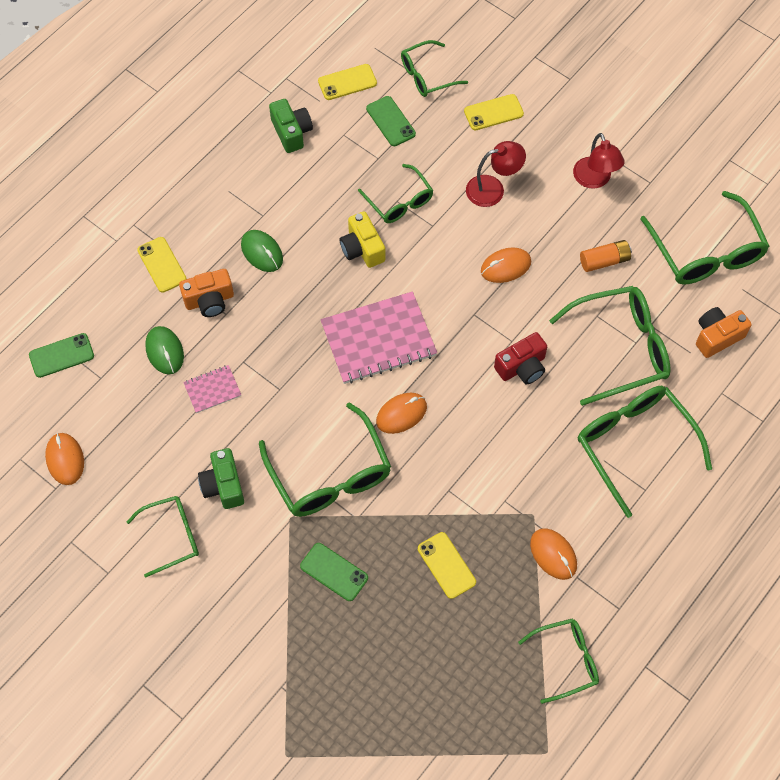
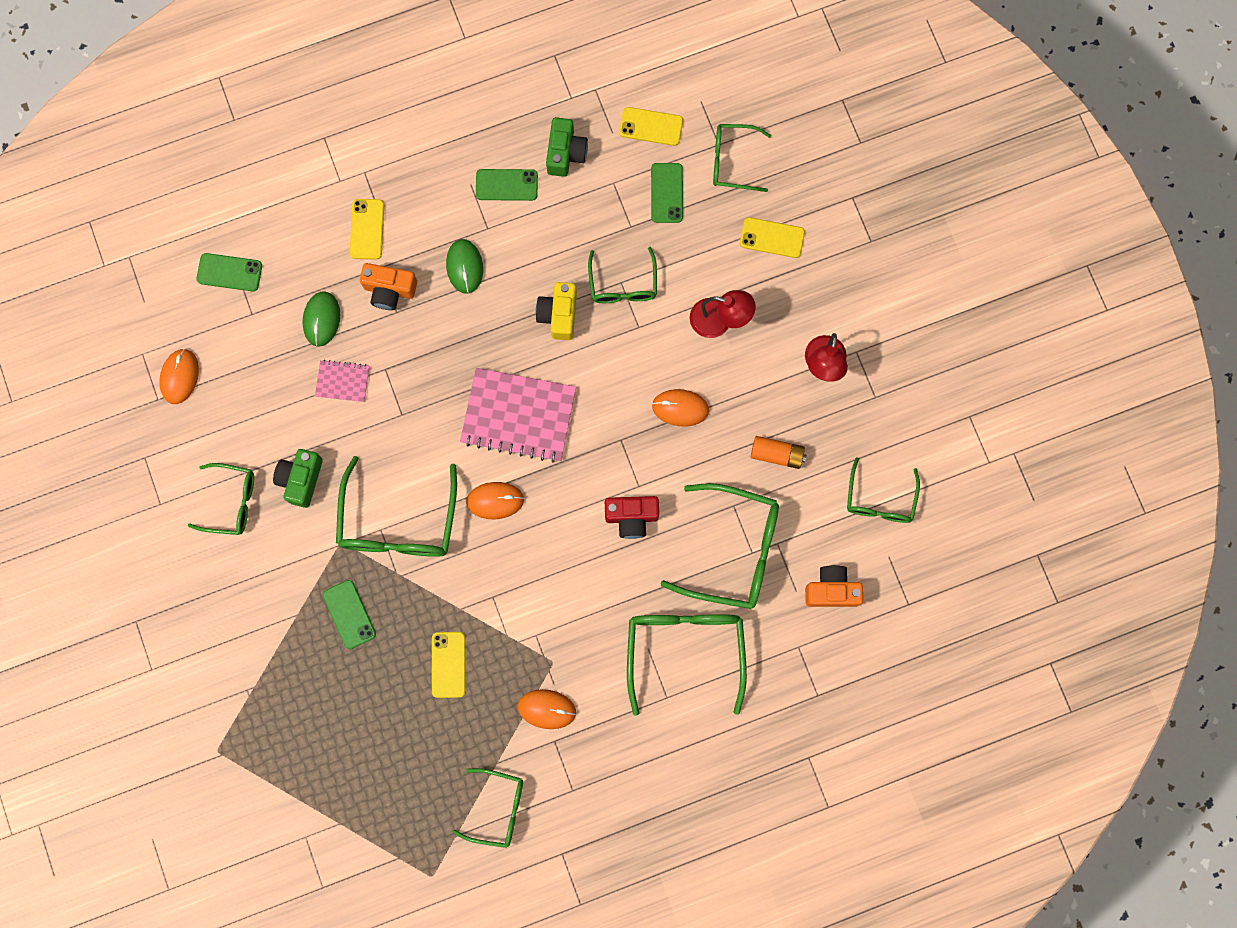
camera: 30 degrees right, 15 degrees up
orange mouse [530,528,577,580] -> orange mouse turned 75 degrees counterclockwise [518,689,576,729]
green glasses [640,191,769,285] -> green glasses [847,457,920,523], size x0.60
none -> green phone [476,169,538,201]

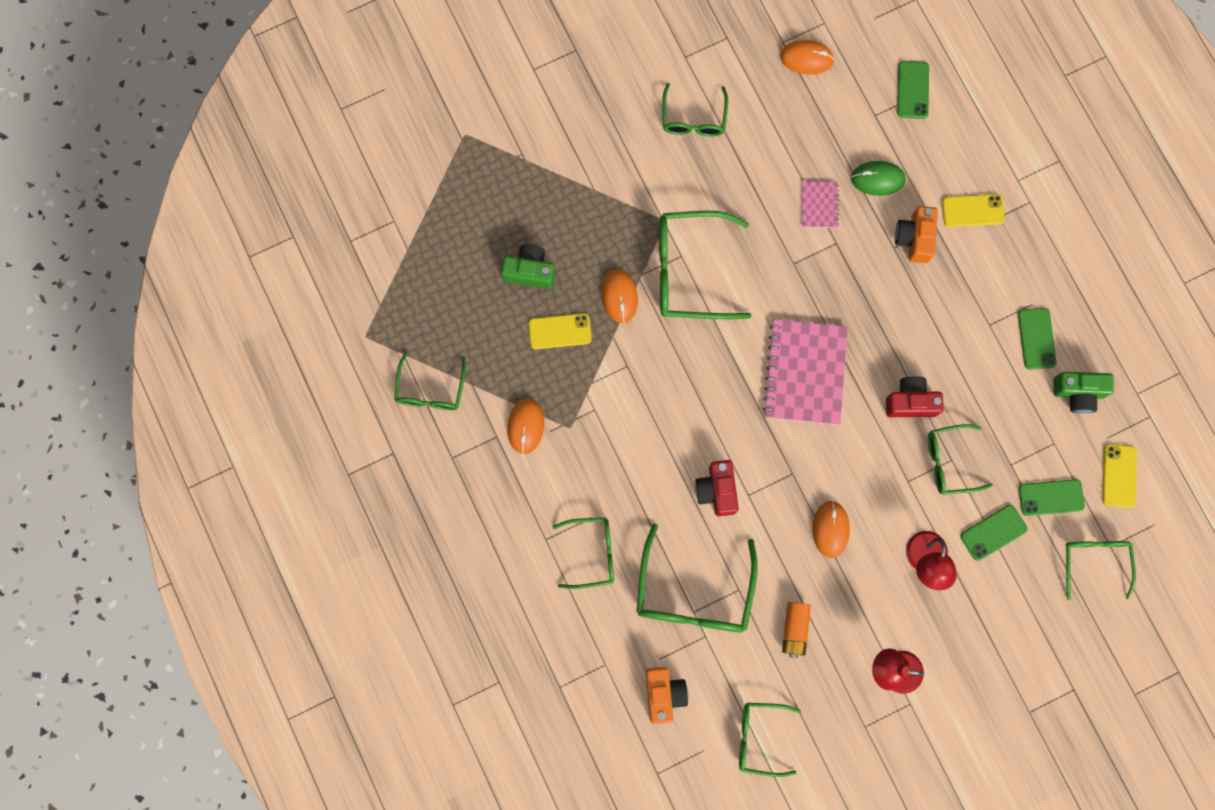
camera: 85 degrees right, 0 degrees up
green camera [273,449,323,508] -> green camera moved to [501,244,555,289]
green phone [323,580,376,649] -> green phone moved to [961,505,1027,561]
green mouse [446,239,483,294] -> none
orange mouse [466,482,524,519] -> orange mouse moved to [601,270,638,323]
yellow camera [536,282,577,340] -> red camera [886,376,944,417]
green glasses [627,614,747,716] -> green glasses [553,518,614,589], size x0.60
yellow phone [740,217,805,258] -> none

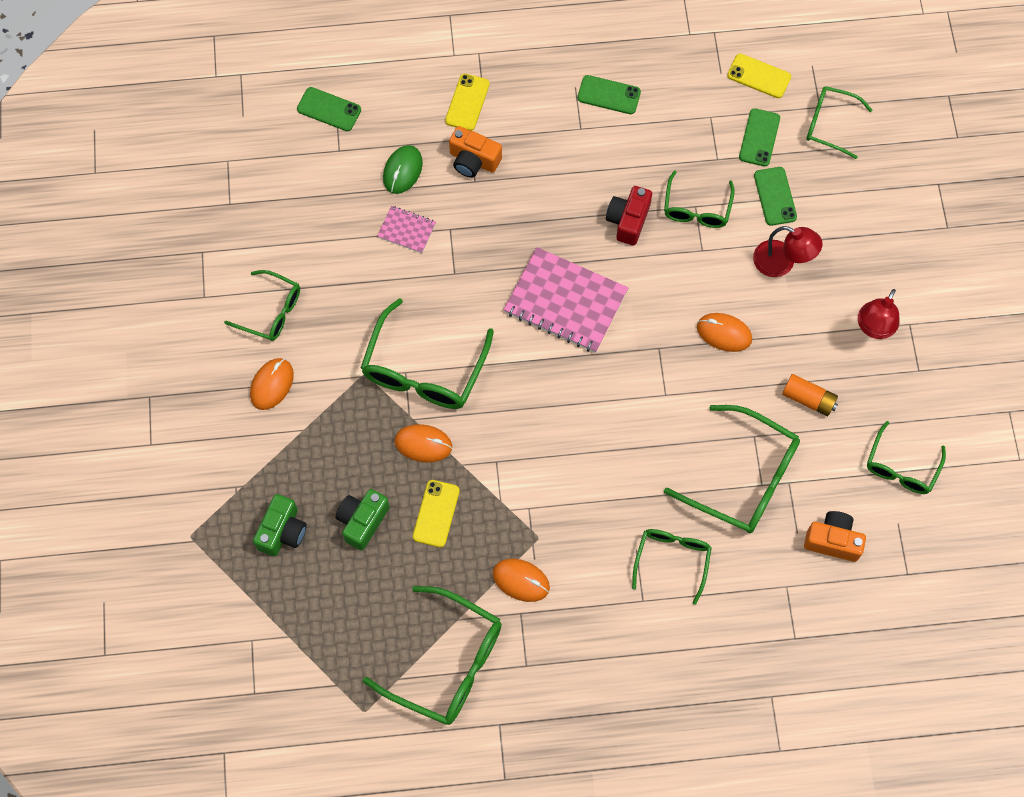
camera: 70 degrees left, 10 degrees down
green glasses [394,351,466,410] -> green glasses [363,586,502,725], size x1.66
red camera [695,460,739,516] -> none
orange mouse [780,40,834,75] -> orange mouse moved to [250,358,294,410]
green camera [1053,372,1114,413] -> green camera moved to [253,494,307,556]

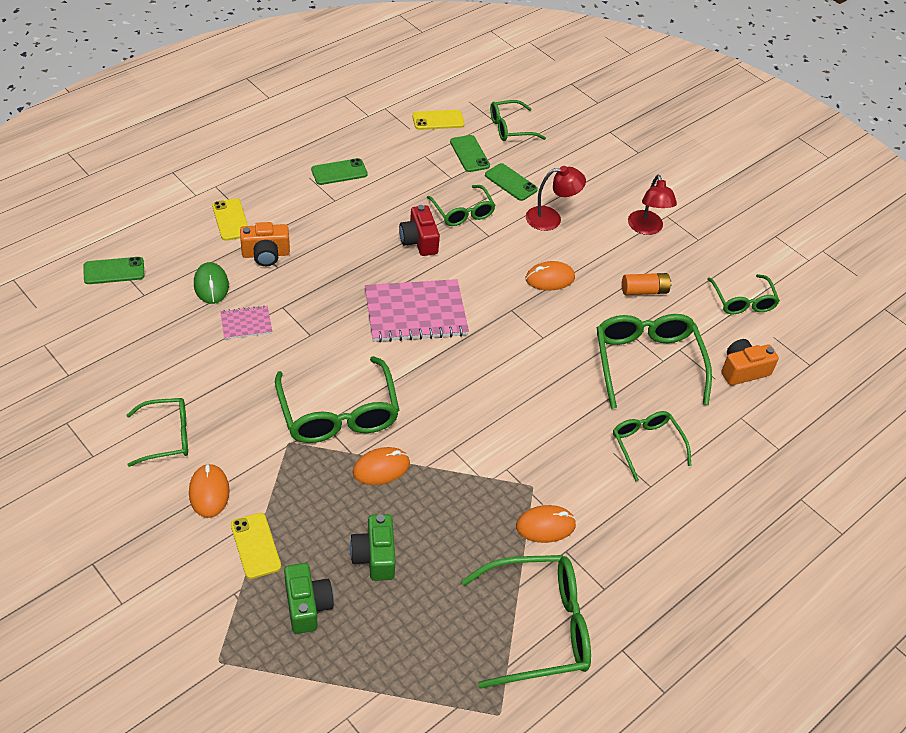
camera: 40 degrees left, 20 degrees down
yellow phone [413,480,460,547] -> yellow phone moved to [231,513,281,579]
green glasses [664,405,800,533] -> green glasses turned 90 degrees counterclockwise [597,314,712,409]

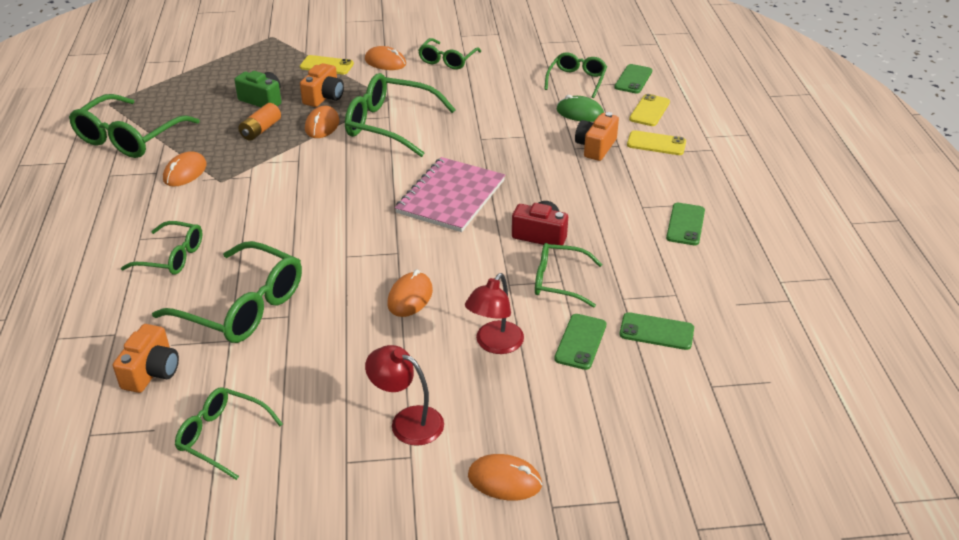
camera: 130 degrees right, 10 degrees down
pink notebook [220,305,272,339] -> none
green camera [284,563,334,634] -> none
yellow phone [412,110,464,130] -> yellow phone moved to [629,94,670,126]
green phone [485,163,538,201] -> green phone turned 60 degrees counterclockwise [554,314,606,370]
green glasses [490,100,546,141] -> green glasses moved to [544,52,607,98]
orange battery [622,273,672,295] -> orange battery moved to [238,103,281,140]
none -> orange camera [300,63,344,107]
none -> orange mouse [468,454,542,500]

